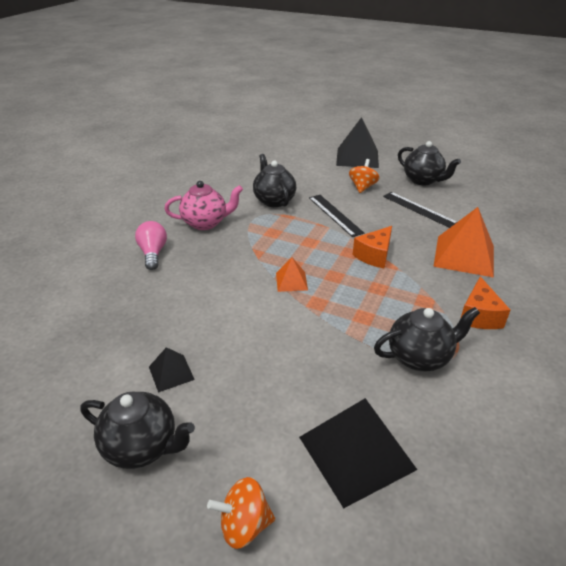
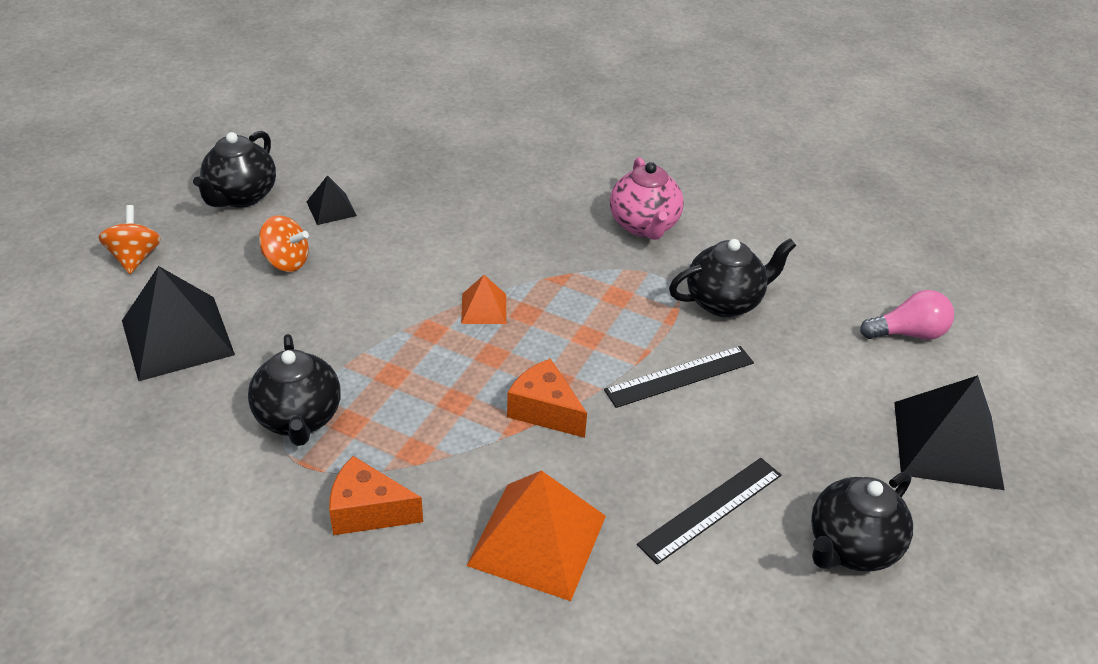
camera: 90 degrees right, 5 degrees up
pink light bulb [135,221,167,270] -> pink light bulb moved to [860,290,954,340]
orange spinning top [349,159,379,193] -> orange spinning top moved to [259,215,309,272]

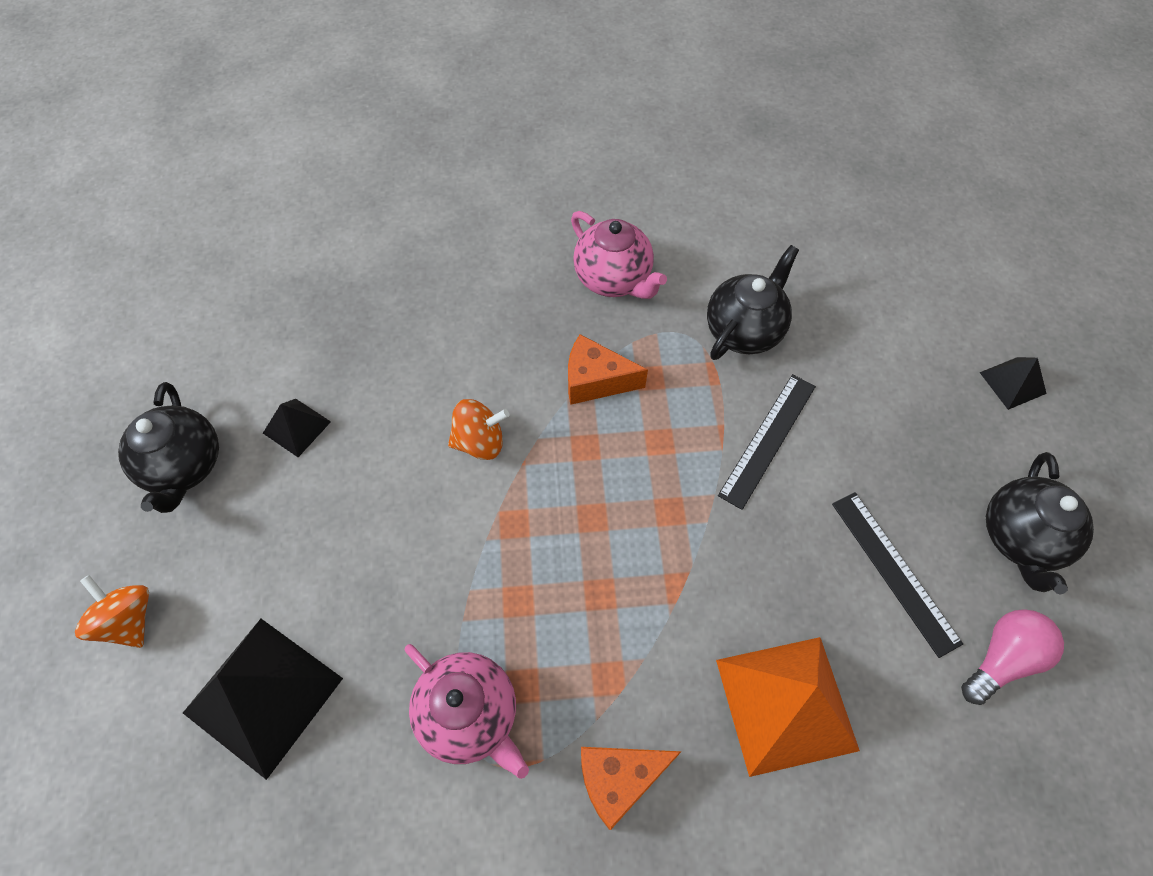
camera: 30 degrees left, 20 degrees up
black teapot [248,334,341,446] -> pink teapot [405,644,529,779]
orange spinning top [259,215,309,272] -> orange spinning top moved to [448,399,509,460]
orange pyramid [461,275,506,324] -> none
orange cheese [507,358,587,438] -> orange cheese moved to [568,334,648,405]
black ruler [637,458,781,564] -> black ruler turned 45 degrees counterclockwise [832,492,963,658]
pink light bulb [860,290,954,340] -> pink light bulb moved to [961,609,1064,705]
black pyramid [894,375,1005,490] -> black pyramid [979,357,1047,410], size x0.50

